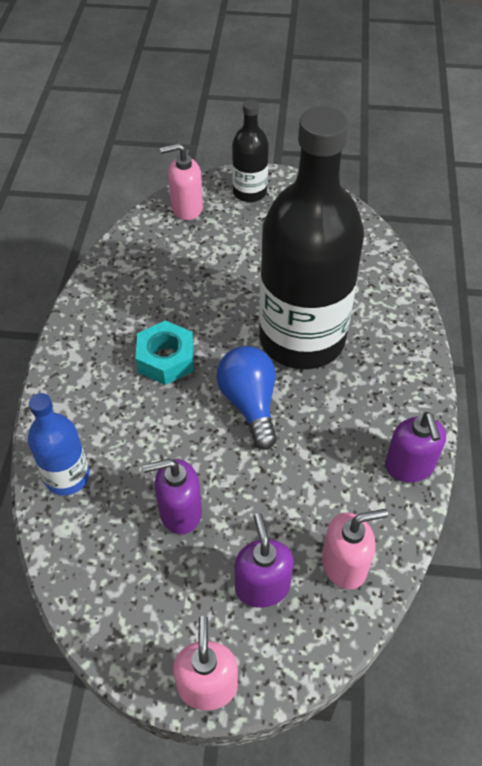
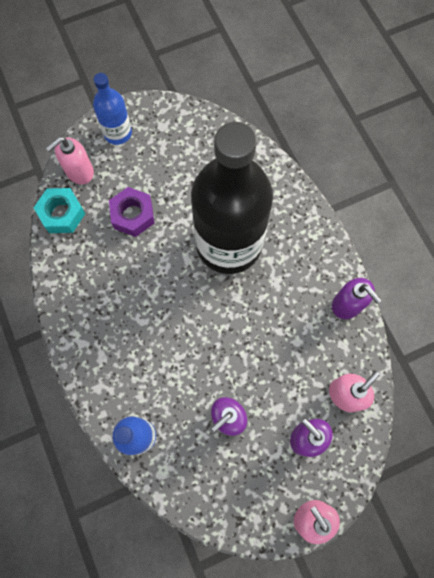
camera: 30 degrees left, 20 degrees up
turquoise nut [136,320,194,385] -> turquoise nut moved to [34,188,86,233]
blue light bulb [217,346,277,450] -> none
black bottle [232,100,269,202] -> blue bottle [93,73,132,145]
none -> purple nut [109,187,154,237]

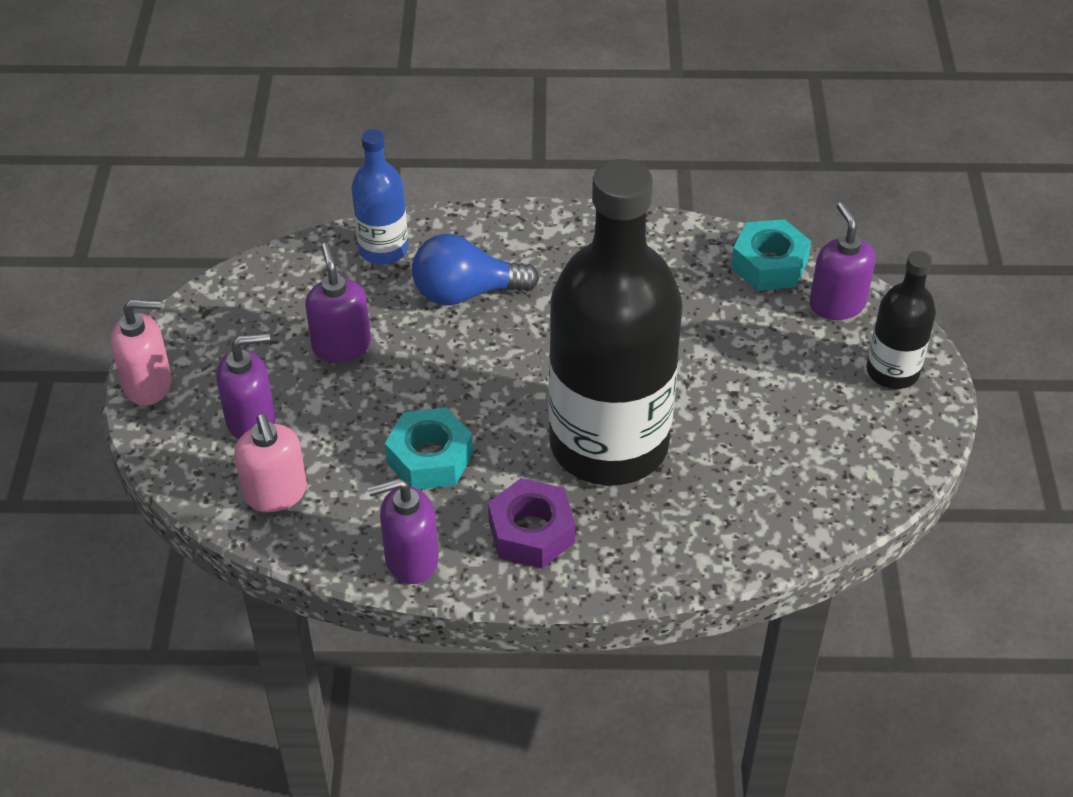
camera: 115 degrees right, 25 degrees down
pink soap dispenser [46,137,94,184] -> purple soap dispenser [809,202,876,320]
blue bottle [93,73,132,145] -> black bottle [866,251,936,389]
purple nut [109,187,154,237] -> purple nut moved to [488,478,575,568]
none -> turquoise nut [385,408,473,490]
none -> blue light bulb [412,234,539,305]

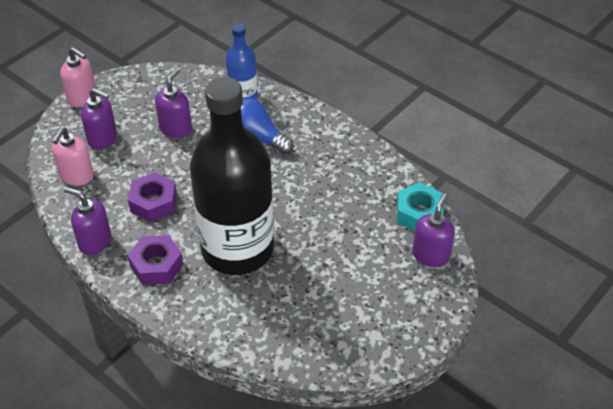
camera: 40 degrees right, 0 degrees up
turquoise nut [385,408,473,490] -> purple nut [128,172,177,222]
black bottle [866,251,936,389] -> none

